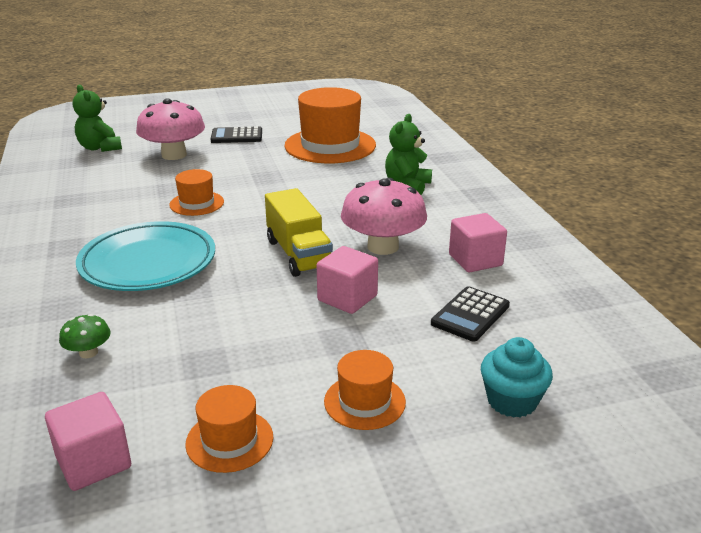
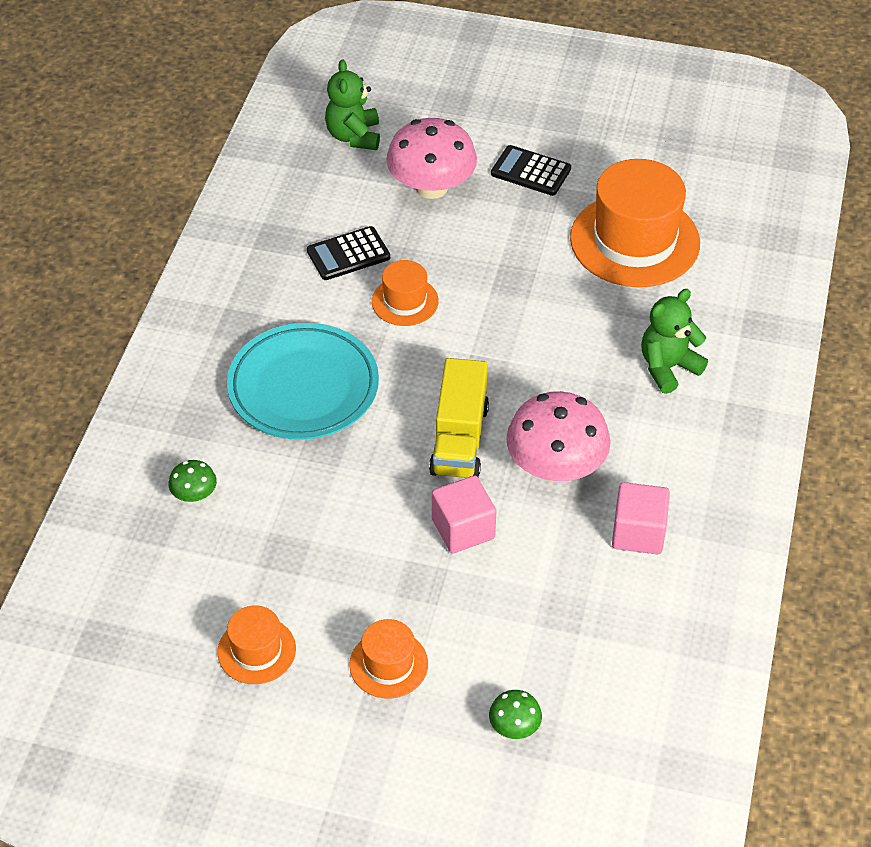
camera: 30 degrees right, 20 degrees up
pink cube [45,392,131,491] -> none
black calculator [431,286,510,342] -> black calculator moved to [307,226,390,280]
turquoise cupcake [481,337,553,418] -> green mushroom [489,690,542,739]

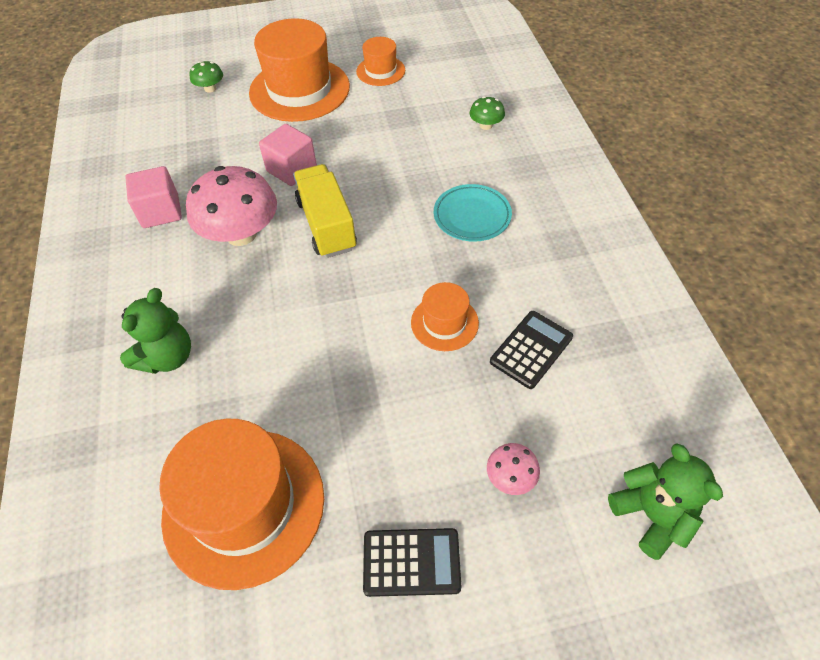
camera: 155 degrees right, 5 degrees up
turquoise plate [227,323,379,440] -> turquoise plate [434,184,512,242], size x0.60
orange hat [349,619,428,699] -> orange hat [249,18,350,122], size x1.99
pink mushroom [386,118,477,199] -> pink mushroom [487,443,540,495], size x0.46

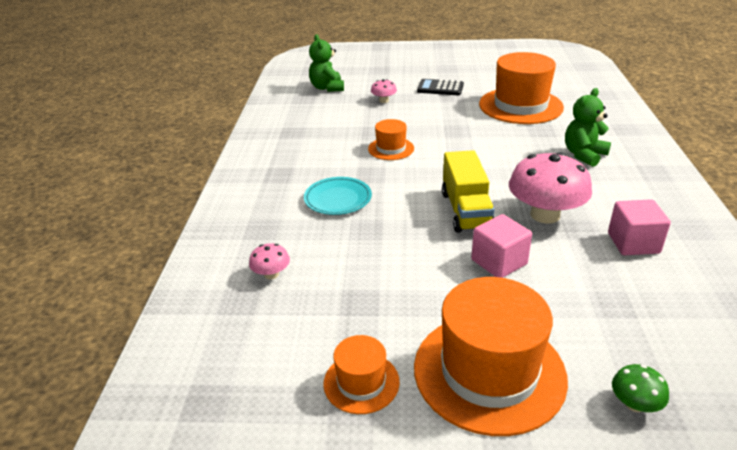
camera: 165 degrees left, 20 degrees down
green mushroom [470,96,505,130] -> pink mushroom [249,243,290,279]
black calculator [490,311,573,389] -> none

